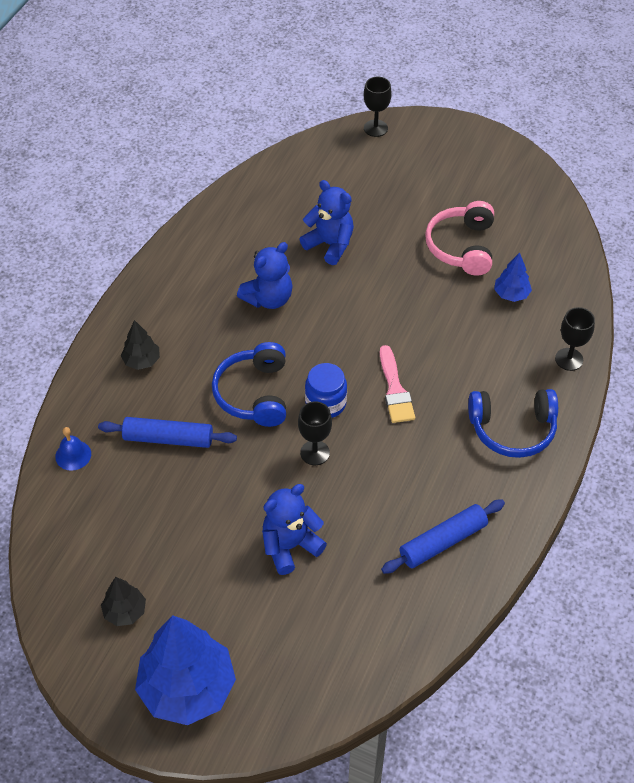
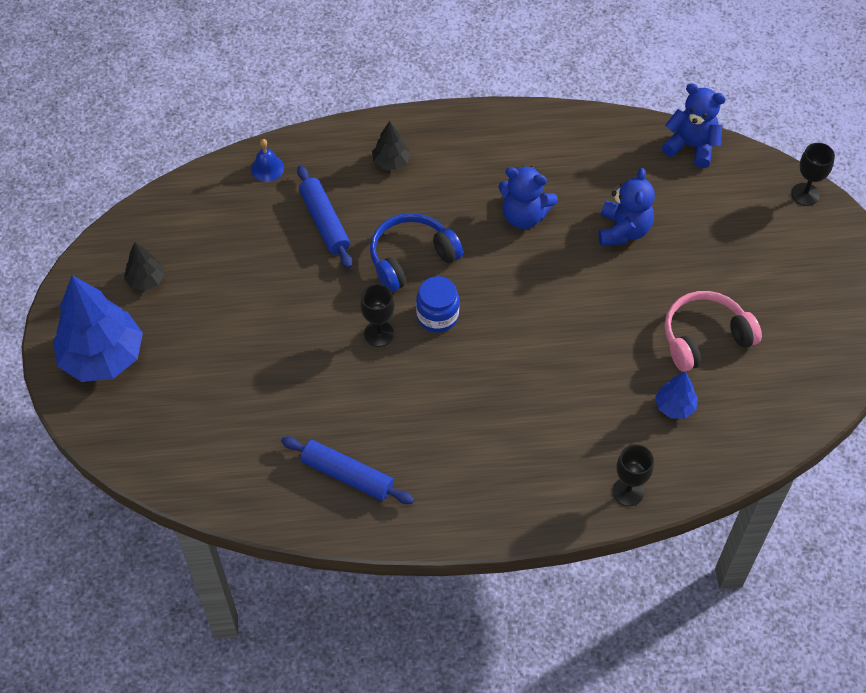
camera: 60 degrees right, 5 degrees up
blue teddy bear [262,484,327,575] -> blue teddy bear moved to [662,83,726,168]
pink brush [380,345,415,423] -> none
blue headphones [468,389,558,458] -> none

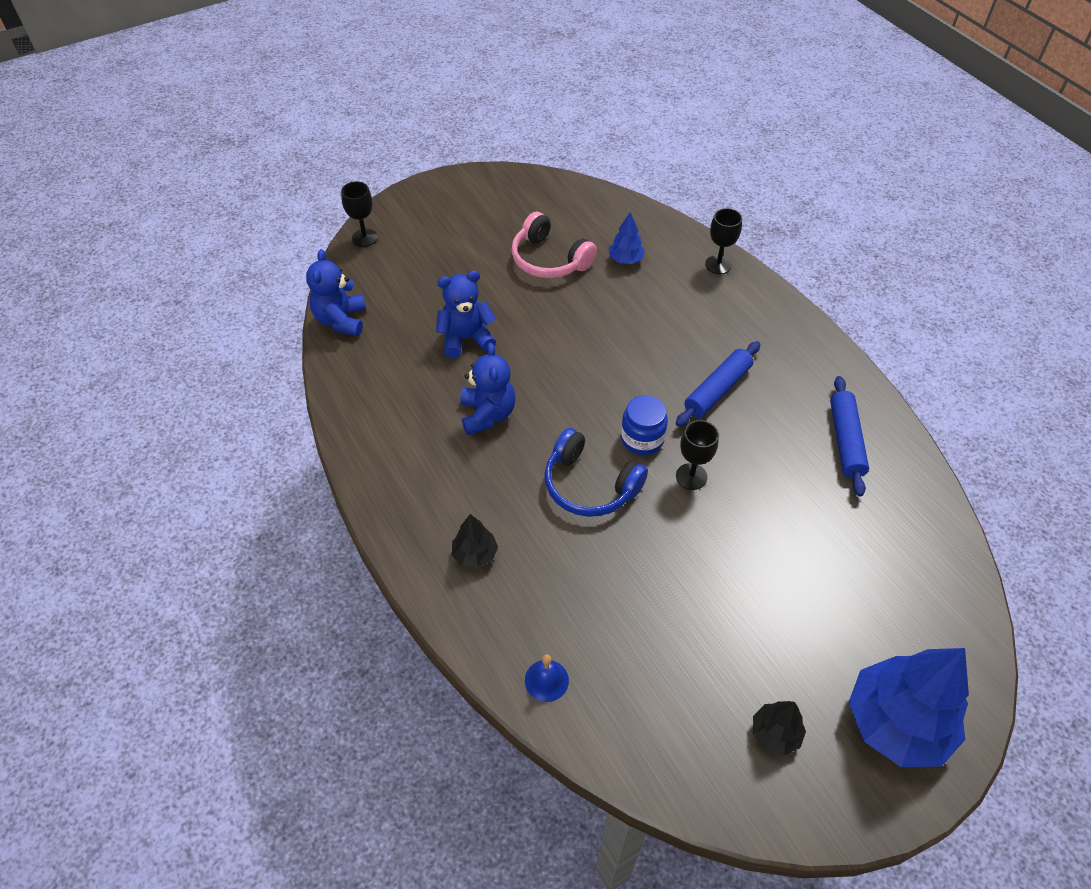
camera: 115 degrees left, 5 degrees down
blue rolling pin [297,165,352,269] -> blue rolling pin moved to [676,341,760,427]

